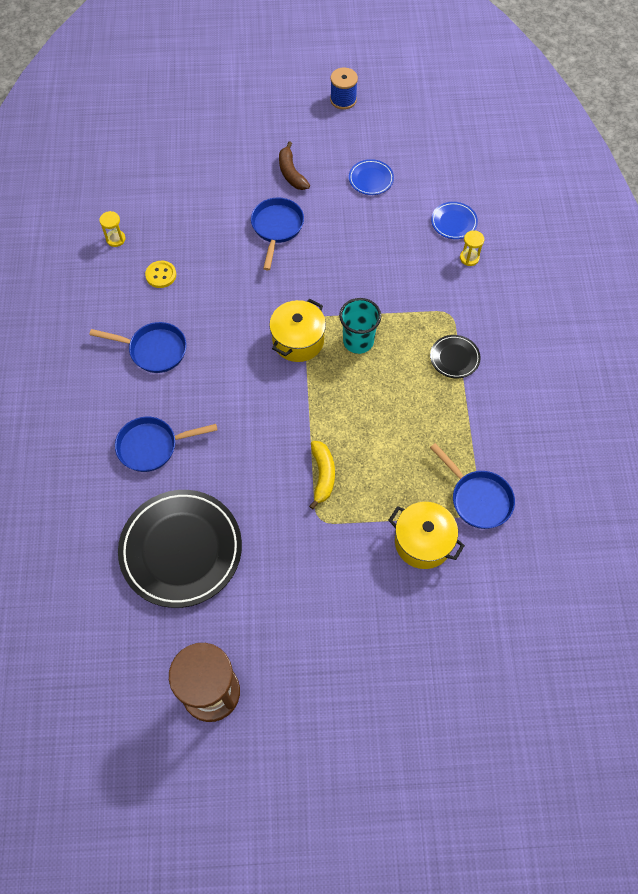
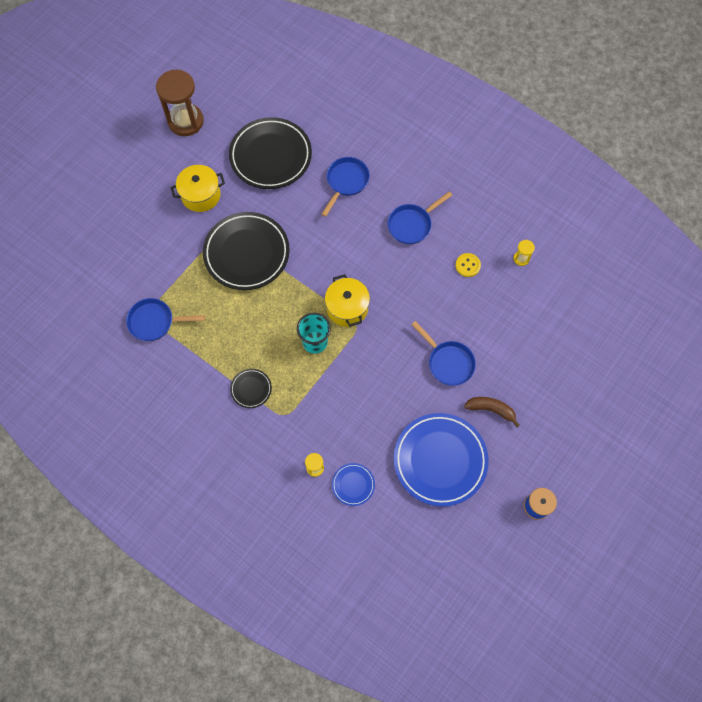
camera: 130 degrees right, 5 degrees up
yellow banana [309,441,335,509] -> black plate [203,212,290,290]
blue plate [349,159,394,195] -> blue plate [394,413,489,507], size x2.21
yellow pot [388,502,465,569] -> yellow pot moved to [171,165,225,212]

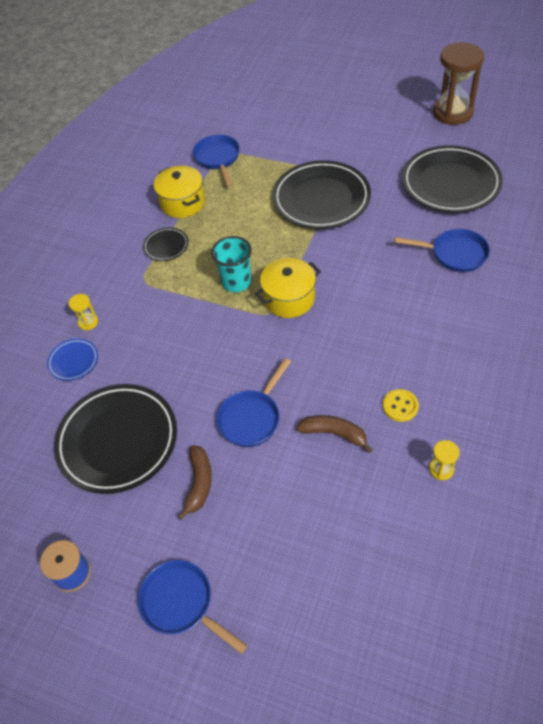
camera: 80 degrees right, 15 degrees down
yellow pot [171,165,225,212] -> yellow pot moved to [154,166,205,218]
blue pan [387,192,452,244] -> blue pan moved to [138,560,247,654]
blue plate [394,413,489,507] -> black plate [54,384,177,494]
none -> brown banana [297,415,372,453]

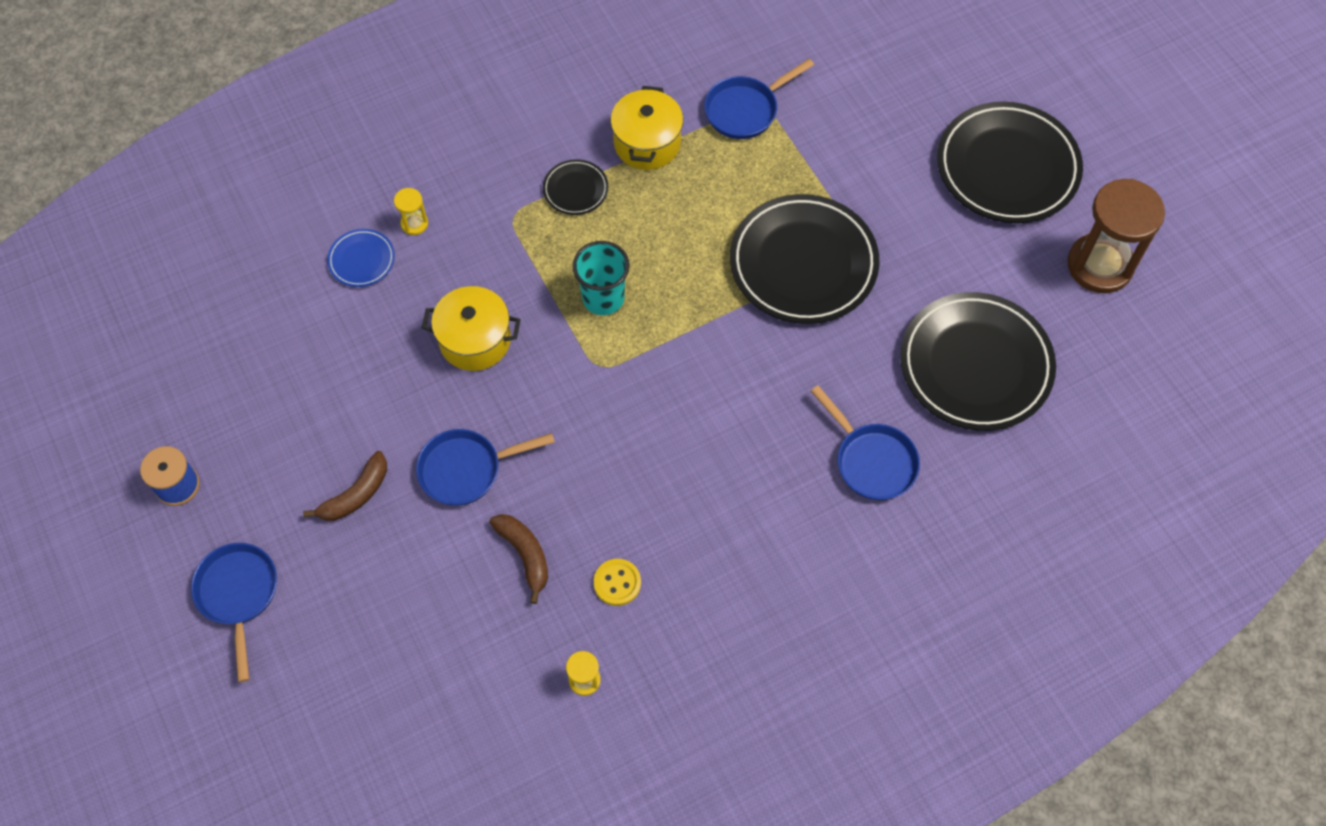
camera: 35 degrees right, 10 degrees up
black plate [54,384,177,494] -> black plate moved to [937,101,1083,223]
blue pan [193,135,240,186] -> blue pan turned 150 degrees counterclockwise [704,59,814,139]
yellow pot [255,258,321,318] -> yellow pot moved to [422,286,521,371]

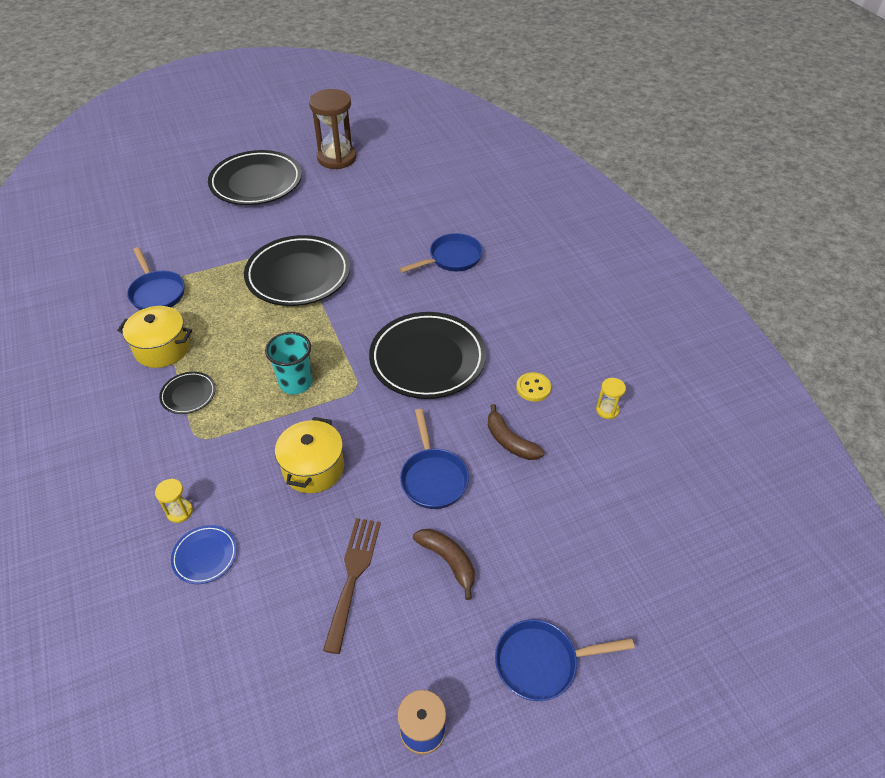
camera: 85 degrees left, 15 degrees down
brown banana [490,514,548,604] -> brown banana turned 105 degrees counterclockwise [488,404,545,460]
black plate [901,292,1056,431] -> black plate moved to [369,312,486,399]
none -> brown fork [323,518,381,654]

